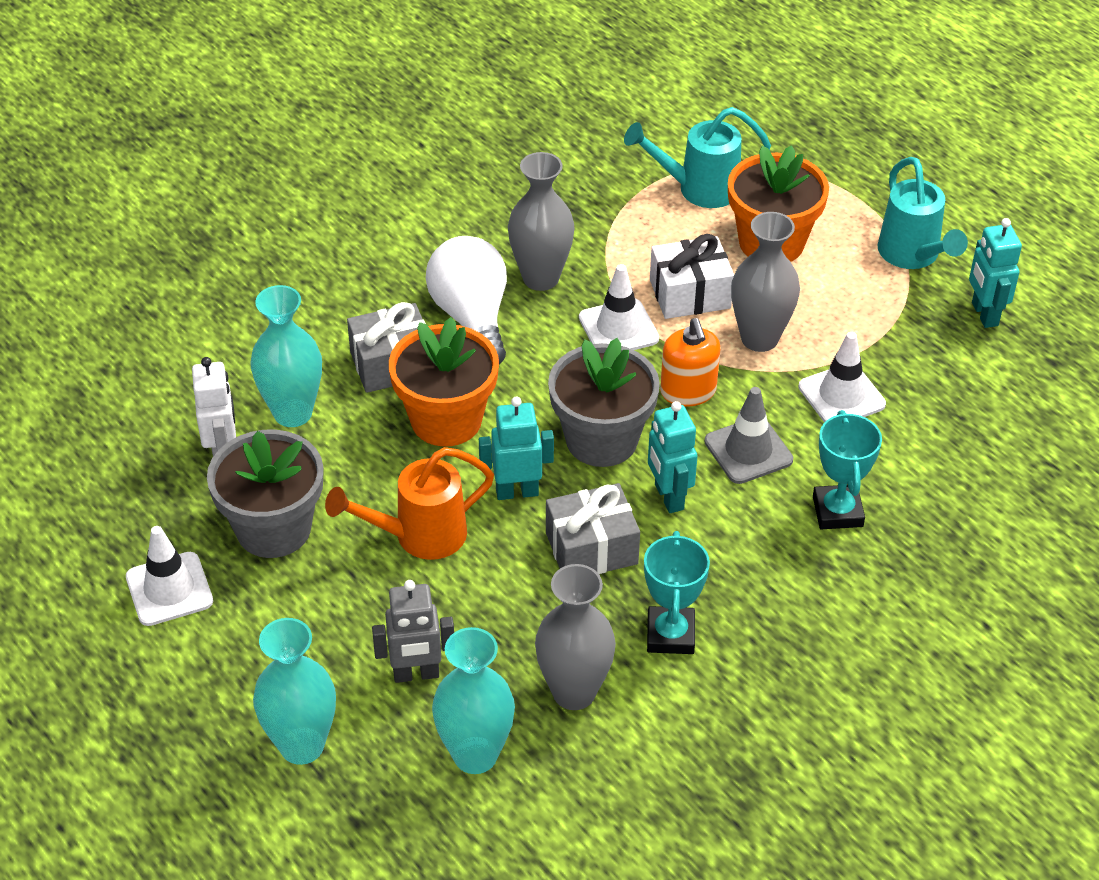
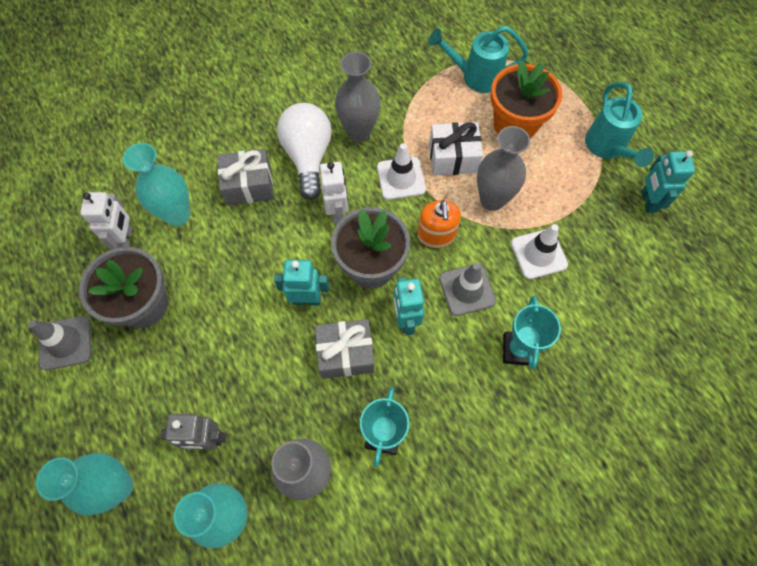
camera: 10 degrees right, 20 degrees up
white traffic cone [126,526,213,626] -> grey traffic cone [28,316,91,370]
orange watering can [325,447,494,560] -> none
orange flower pot [389,317,499,447] -> none
none -> white robot [320,162,348,224]

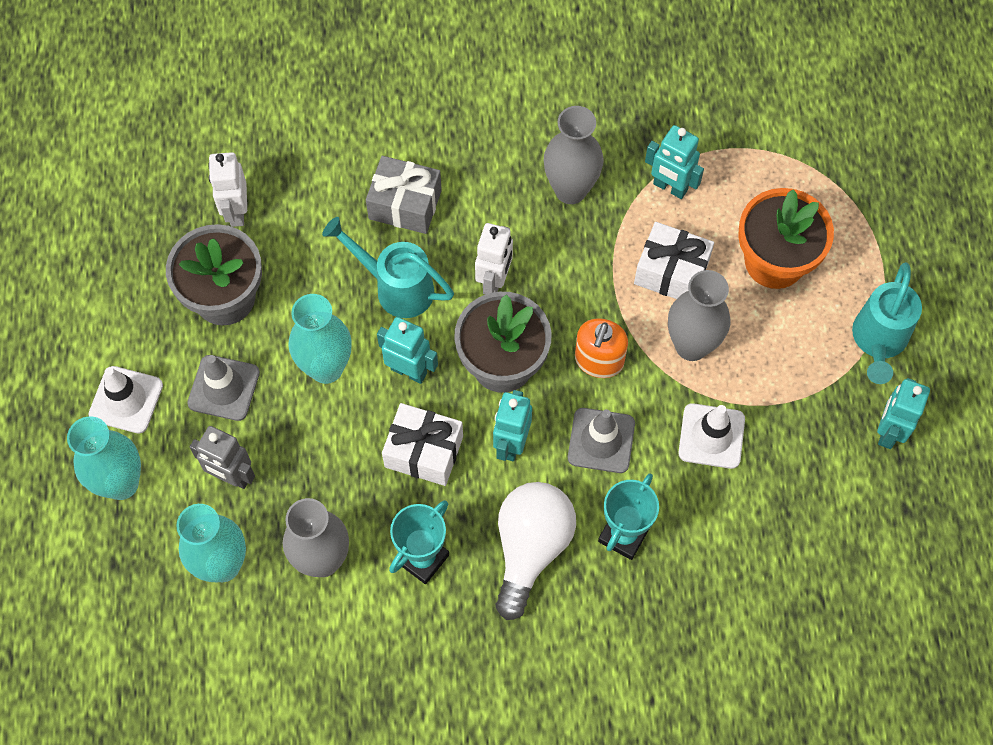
camera: 25 degrees right, 0 degrees up
grey traffic cone [28,316,91,370] -> grey traffic cone moved to [187,355,260,421]
white robot [80,192,133,249] -> white robot turned 150 degrees clockwise [208,152,247,227]
turquoise vase [123,143,190,226] -> turquoise vase moved to [288,294,351,384]
white light bulb [277,103,332,200] -> white light bulb moved to [496,482,576,620]
grey gift [315,319,374,379] -> white gift [382,403,463,486]
white traffic cone [377,143,426,200] -> white traffic cone moved to [89,366,163,434]
turquoise watering can [428,26,529,93] -> turquoise watering can moved to [322,217,454,318]
none -> turquoise robot [645,125,704,199]

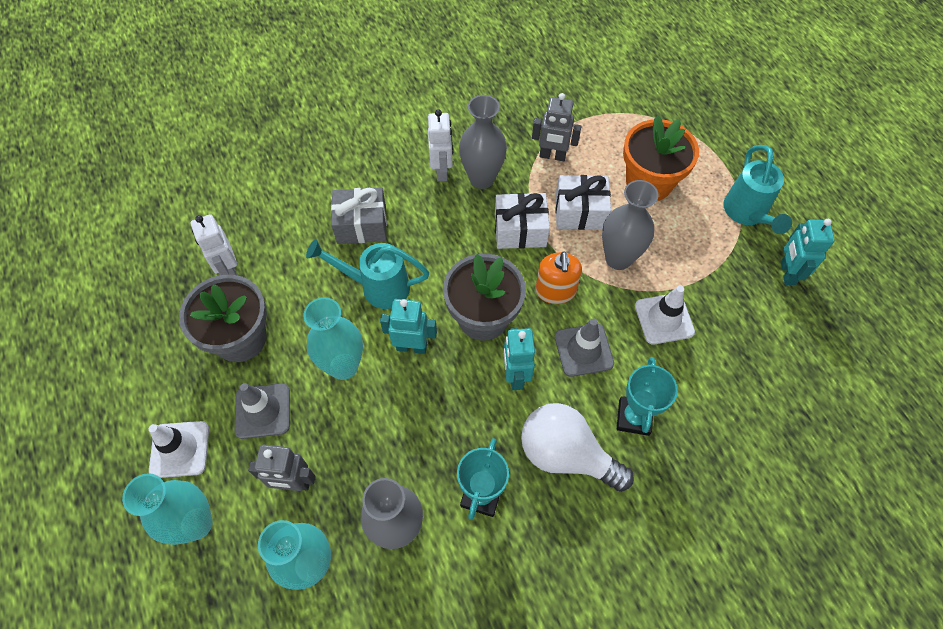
camera: 20 degrees left, 5 degrees down
white gift [382,403,463,486] -> white gift moved to [495,193,550,249]
white robot [475,223,513,295] -> white robot moved to [428,109,453,182]
white light bulb [496,482,576,620] -> white light bulb turned 60 degrees counterclockwise [521,403,634,492]
turquoise robot [645,125,704,199] -> grey robot [532,93,582,161]

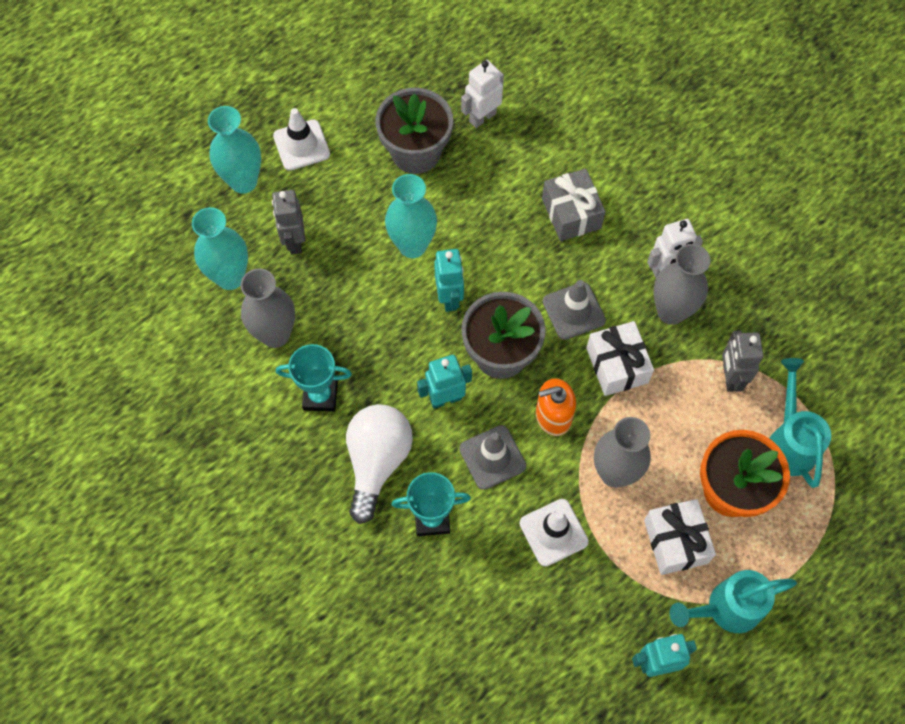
camera: 75 degrees right, 5 degrees up
grey traffic cone [234,383,290,439] -> grey traffic cone moved to [543,280,606,340]
turquoise watering can [306,239,429,309] -> turquoise watering can moved to [769,358,831,488]
white gift [555,175,611,230] -> white gift moved to [644,499,716,575]

